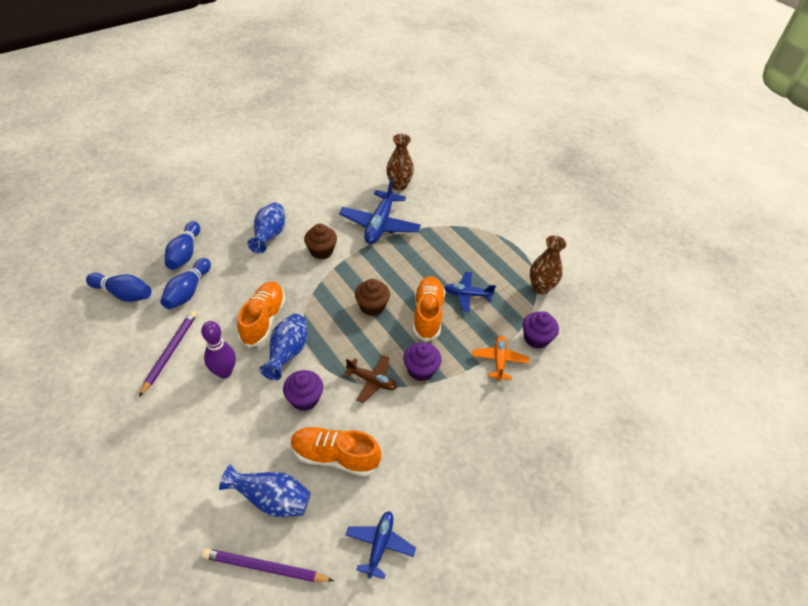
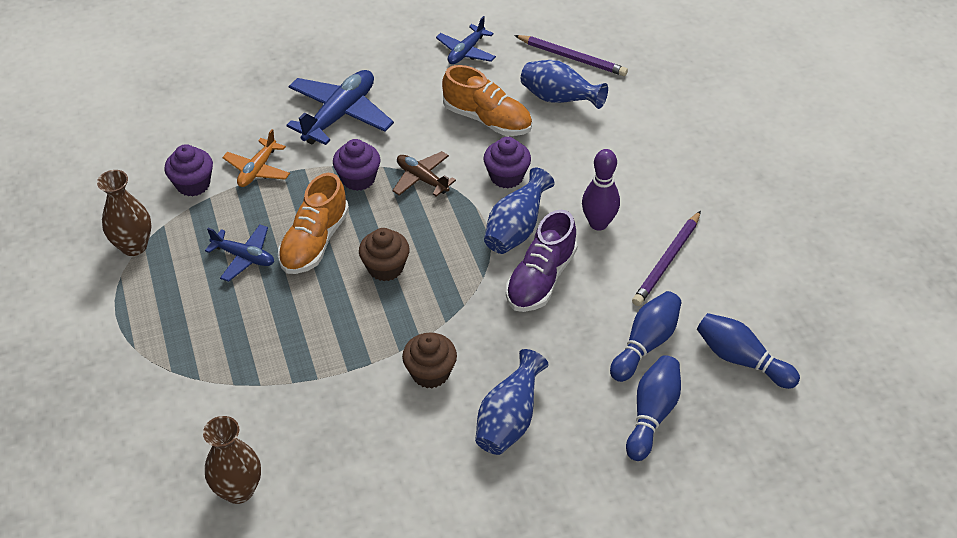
camera: 160 degrees left, 0 degrees up
orange shoe [237,282,285,348] -> purple shoe [506,210,578,312]
blue plane [339,178,421,244] -> blue plane moved to [286,70,394,145]

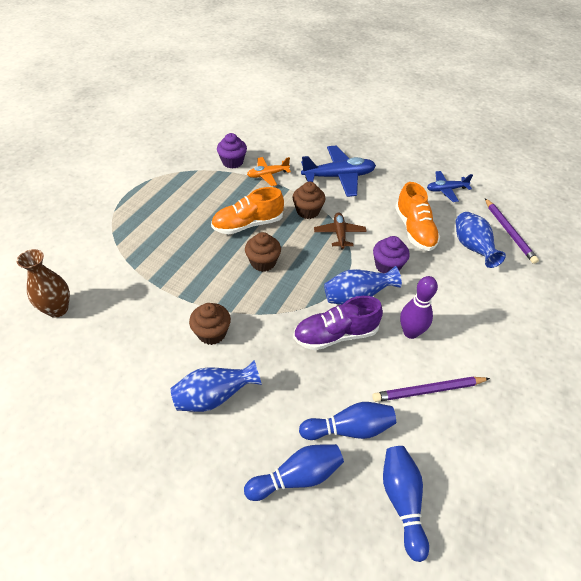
camera: 45 degrees right, 0 degrees up
brown vase [97,170,152,256] -> none
blue plane [205,225,274,282] -> none
purple cupcake [333,139,380,191] -> brown cupcake [292,182,326,219]

